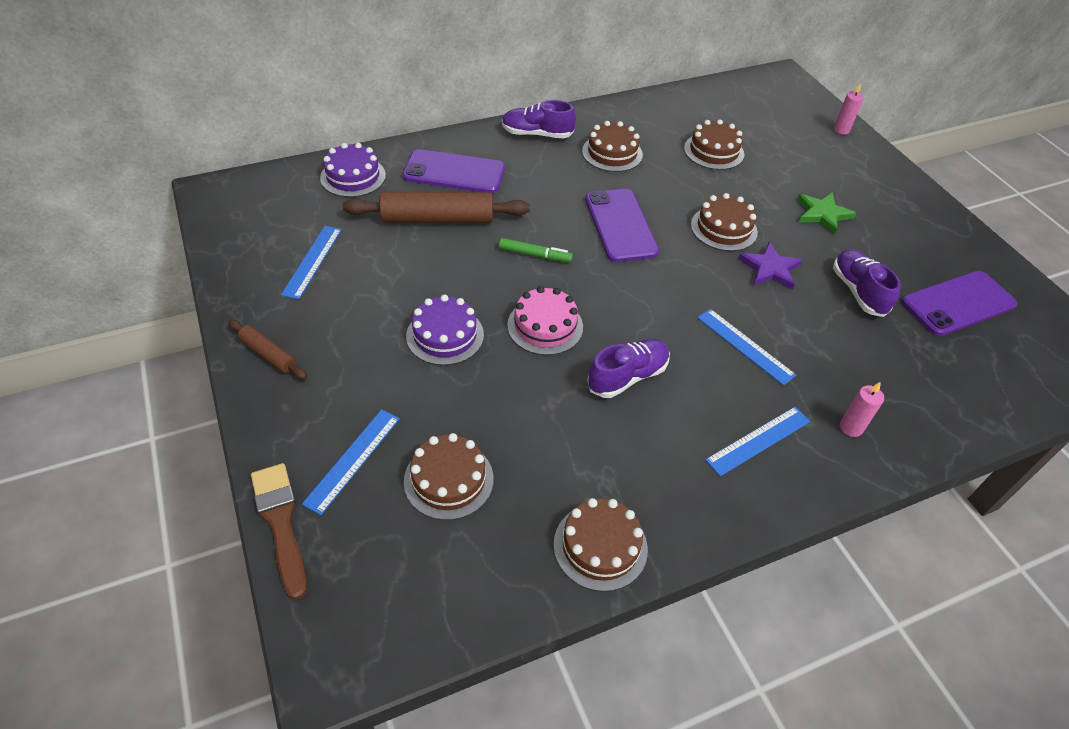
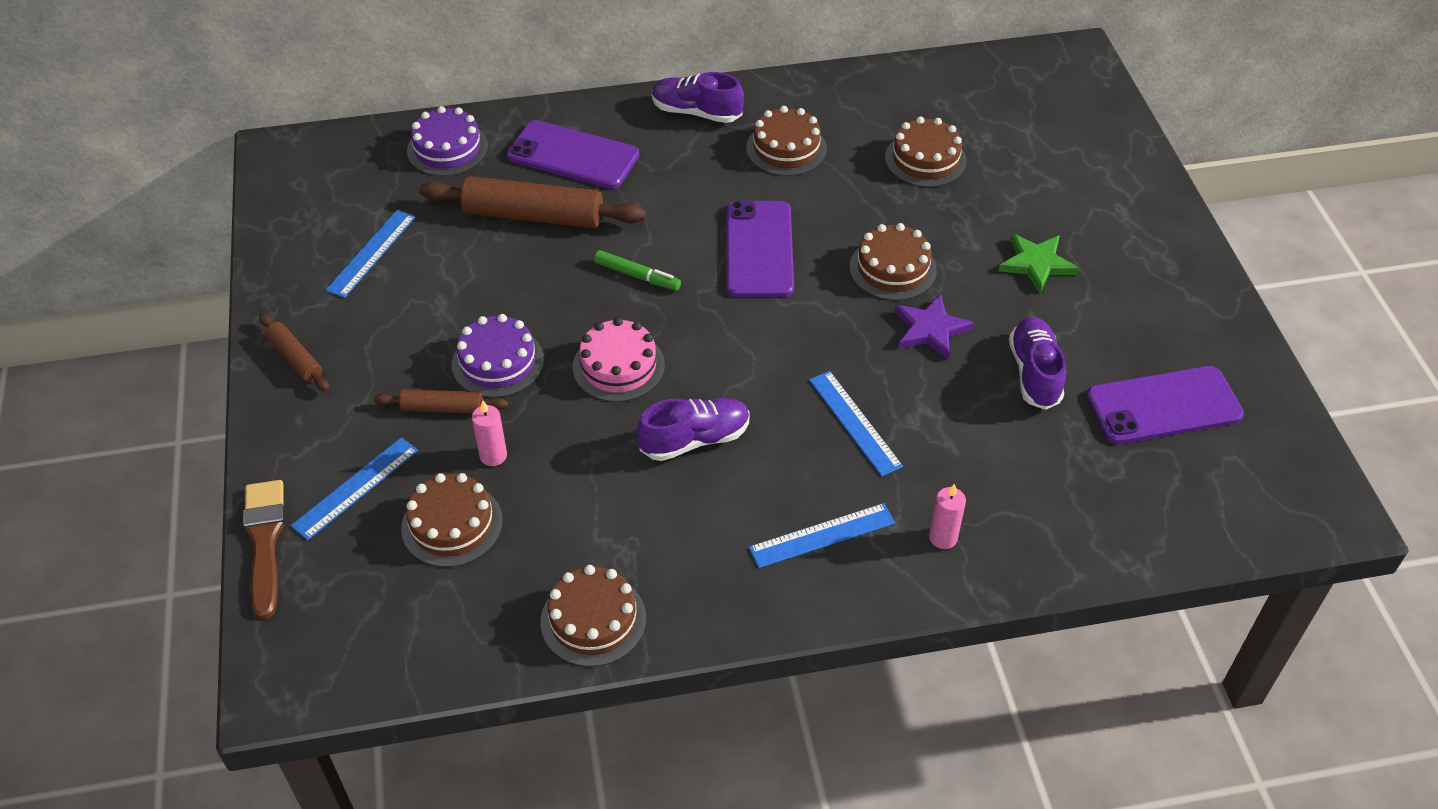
camera: 15 degrees right, 0 degrees up
pink candle [834,83,864,135] -> pink candle moved to [472,400,507,466]
none -> brown rolling pin [374,389,508,414]

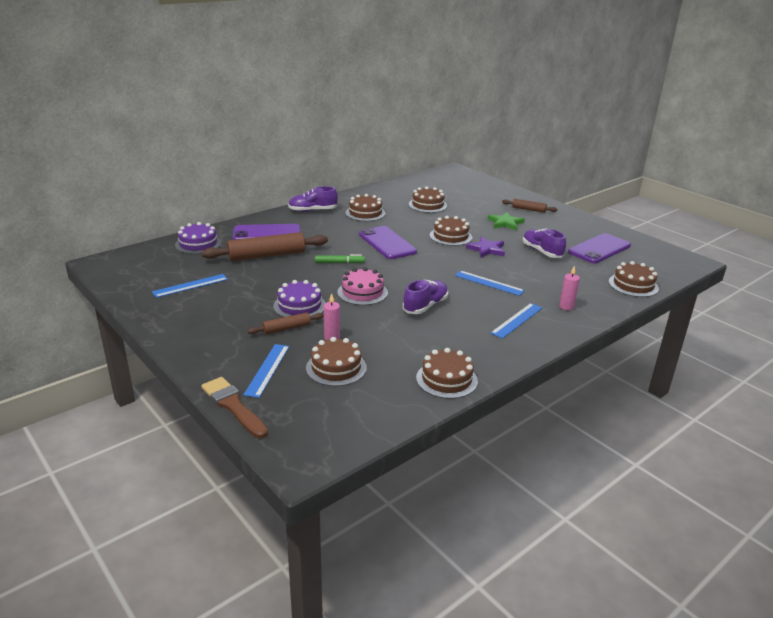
camera: 30 degrees left, 20 degrees down
brown rolling pin [259,313,329,392] -> brown rolling pin moved to [502,199,557,213]
blue ruler [325,210,415,298] -> blue ruler turned 60 degrees clockwise [152,274,228,298]
none -> brown cake [609,261,659,297]

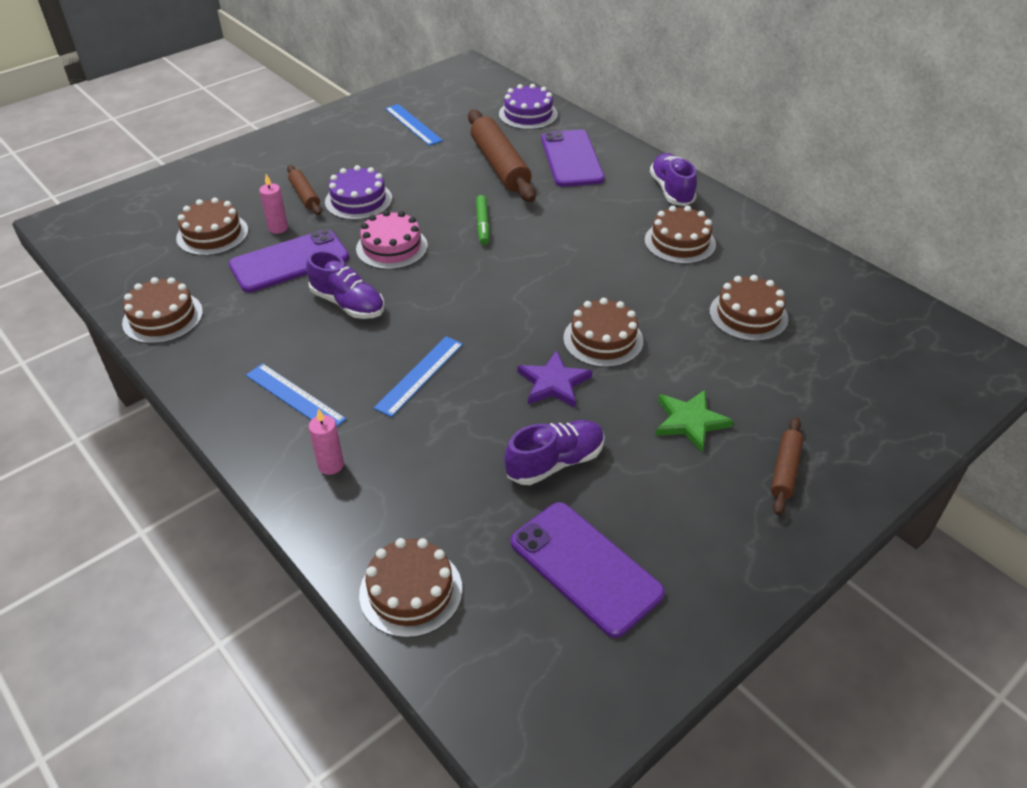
camera: 90 degrees right, 15 degrees up
brown brush [201,377,268,438] -> none
blue ruler [243,344,289,398] -> none
purple phone [359,226,417,259] -> purple phone moved to [229,229,349,293]

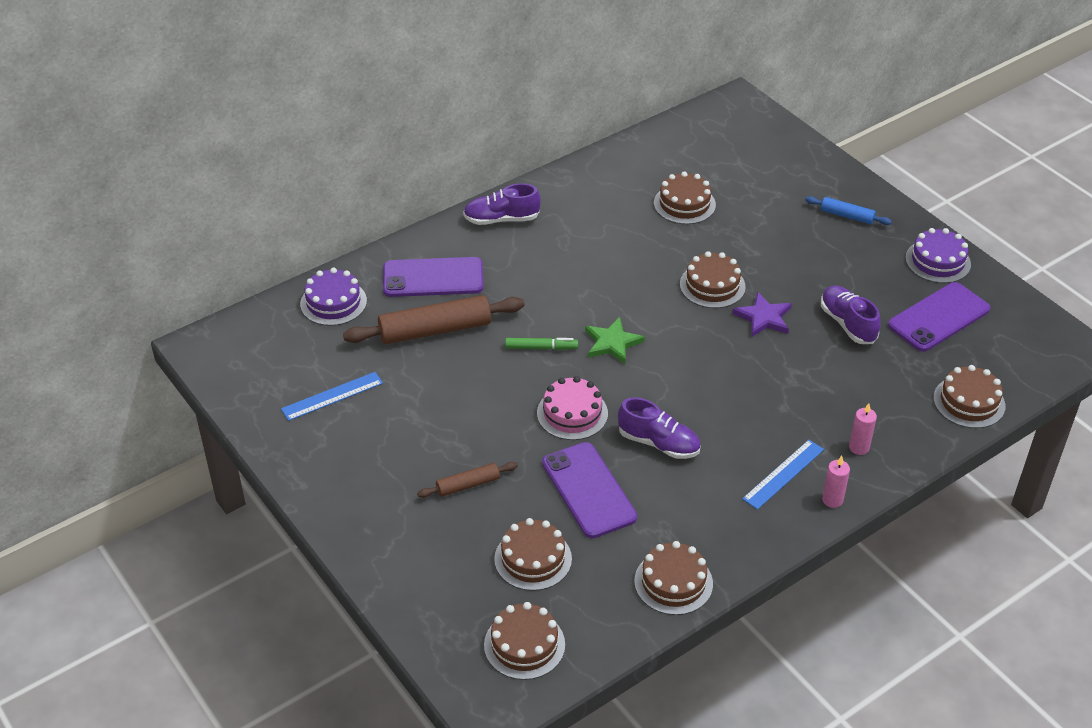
camera: 85 degrees left, 0 degrees up
pink candle [259,174,288,234] -> pink candle moved to [822,456,850,508]
purple shoe [306,250,384,319] -> purple shoe turned 75 degrees clockwise [618,397,701,459]
purple cake [325,165,392,220] -> purple cake moved to [905,228,971,283]
blue ruler [374,336,463,417] -> none
brown cake [645,206,716,264] -> brown cake moved to [484,602,565,680]
green star [655,390,734,452] -> green star moved to [585,317,645,364]
brown rolling pin [771,417,804,515] -> blue rolling pin [805,196,892,225]

